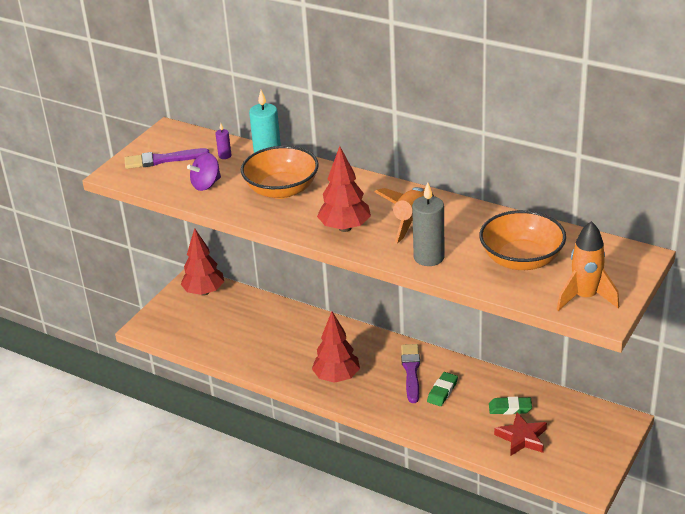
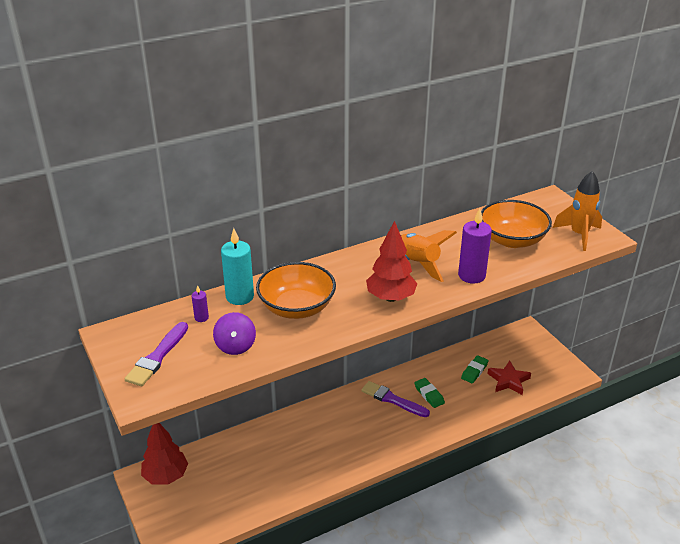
camera: 60 degrees left, 0 degrees up
red tree [312,311,360,383] -> none
grey candle [412,182,445,266] -> purple candle [458,208,492,284]

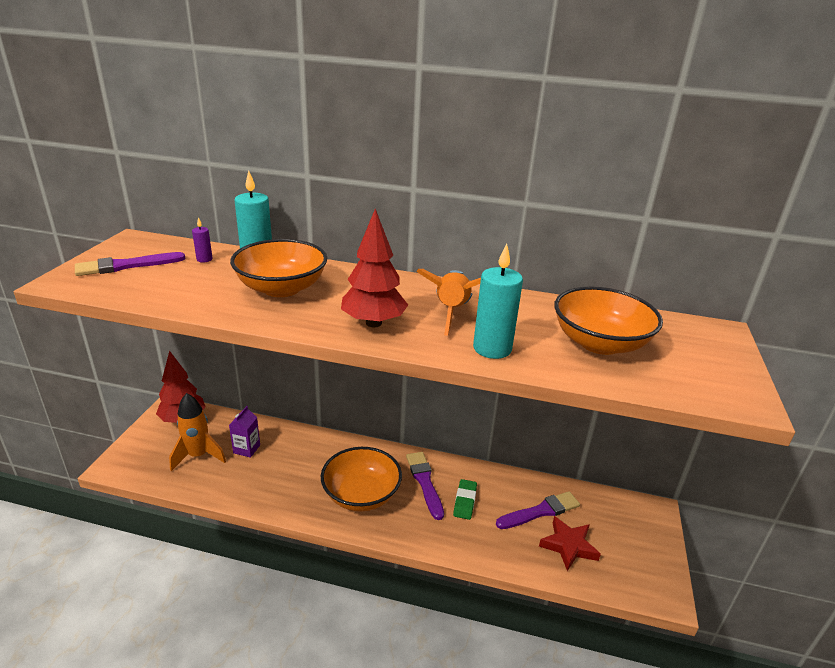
camera: 40 degrees right, 5 degrees down
purple spinning top [213,312,256,355] -> none
purple candle [458,208,492,284] -> turquoise candle [473,243,523,359]
green eraser [461,355,489,383] -> purple brush [496,491,580,529]
orange rocket [553,171,602,251] -> orange rocket moved to [169,393,226,471]
none -> purple carton [229,406,260,458]
none -> orange bowl [321,447,402,512]

